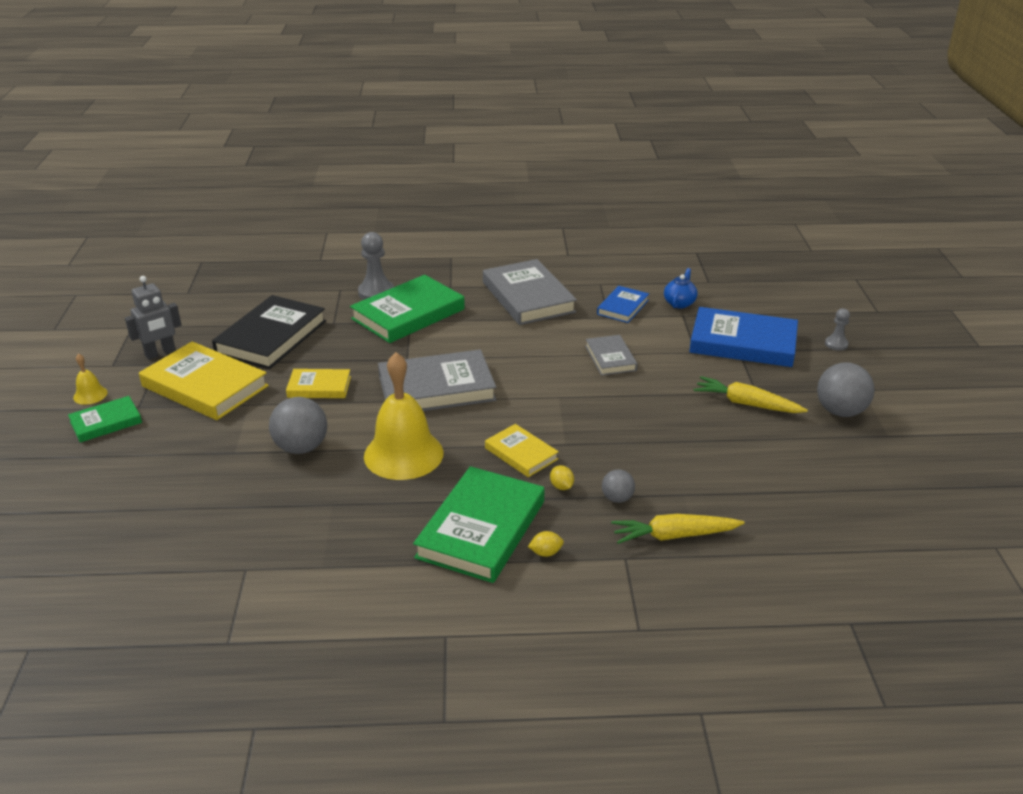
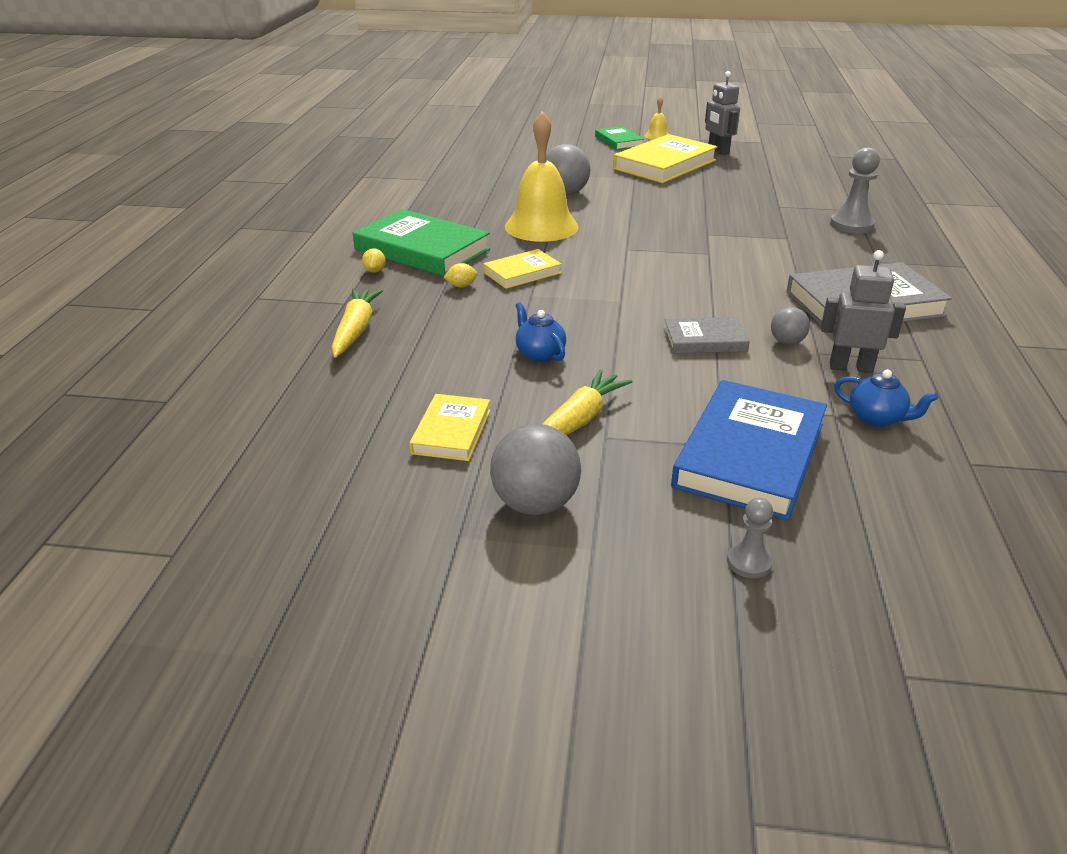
camera: 100 degrees right, 0 degrees up
black book [212,295,326,369] -> none
yellow book [286,369,351,398] -> yellow book moved to [409,394,490,461]
green book [350,275,465,343] -> none
grey book [378,349,496,411] -> none
blue book [597,286,649,323] -> grey robot [821,250,906,373]
grey ball [602,469,635,503] -> grey ball moved to [771,307,810,345]
none -> blue teapot [516,302,566,362]

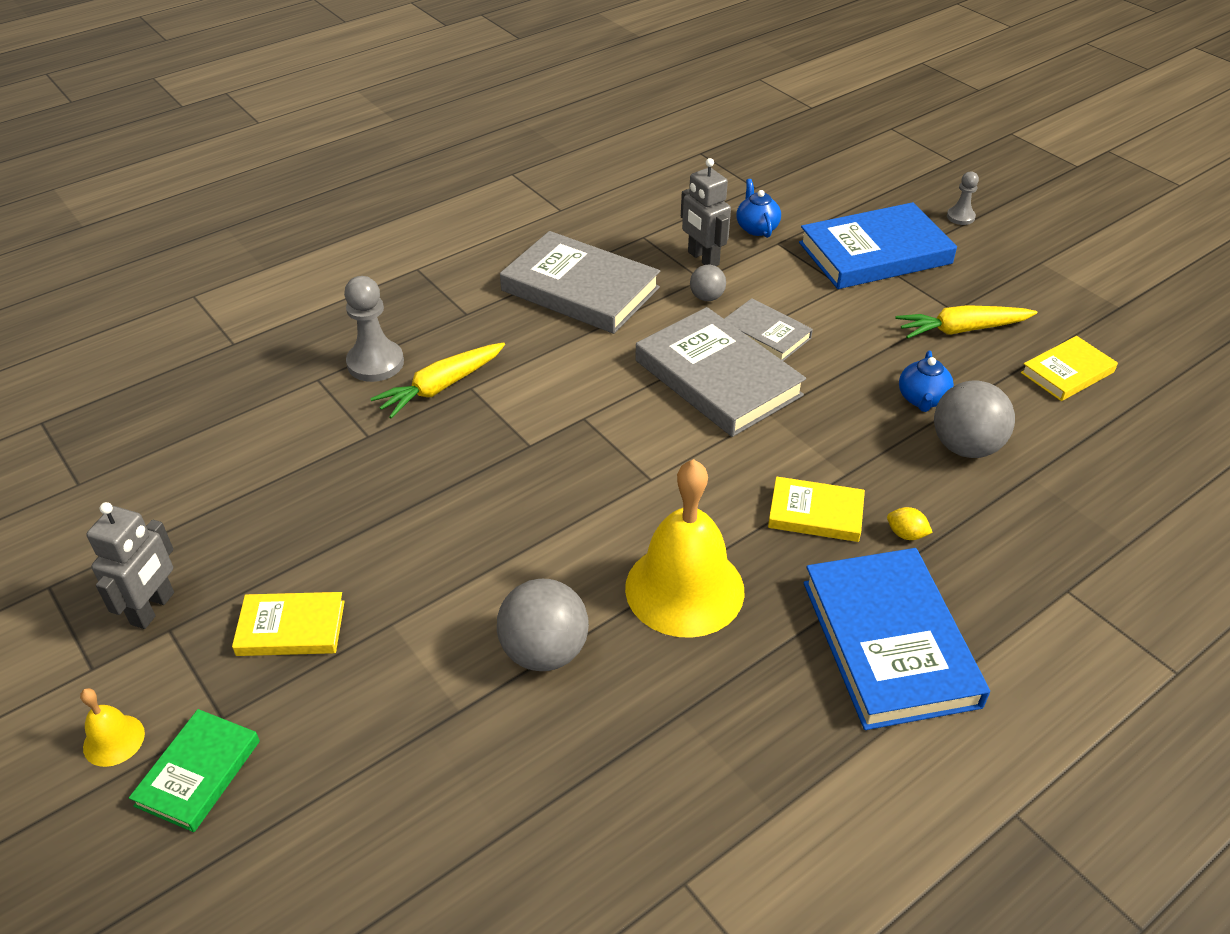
camera: 135 degrees left, 10 degrees up
yellow carrot [332,288,384,357] -> yellow carrot moved to [370,342,505,419]
green book [353,209,490,276] -> blue book [803,548,990,730]
yellow lemon [362,248,386,273] -> none
grey ball [490,424,581,515] -> grey ball moved to [934,380,1015,458]
yellow book [613,134,718,183] -> yellow book [232,592,345,656], size x0.54
none -> grey book [635,307,806,437]

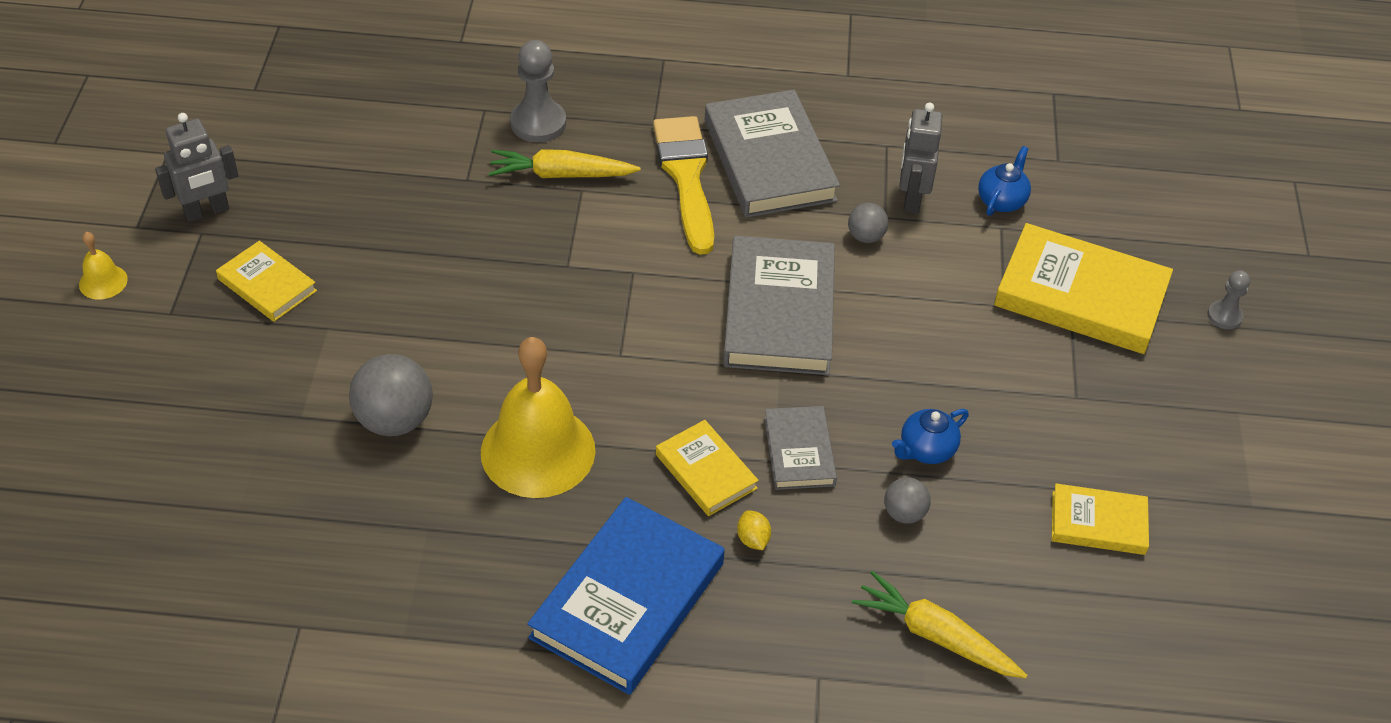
camera: 40 degrees right, 5 degrees up
green book [129,709,260,832] -> none
grey book [724,298,813,361] -> grey book moved to [764,406,837,490]
blue book [799,202,957,289] -> yellow book [994,223,1173,354]
yellow carrot [896,305,1037,339] -> yellow carrot moved to [852,571,1027,678]
grey ball [934,380,1015,458] -> grey ball [884,477,931,524], size x0.55
none -> yellow brush [653,116,714,255]

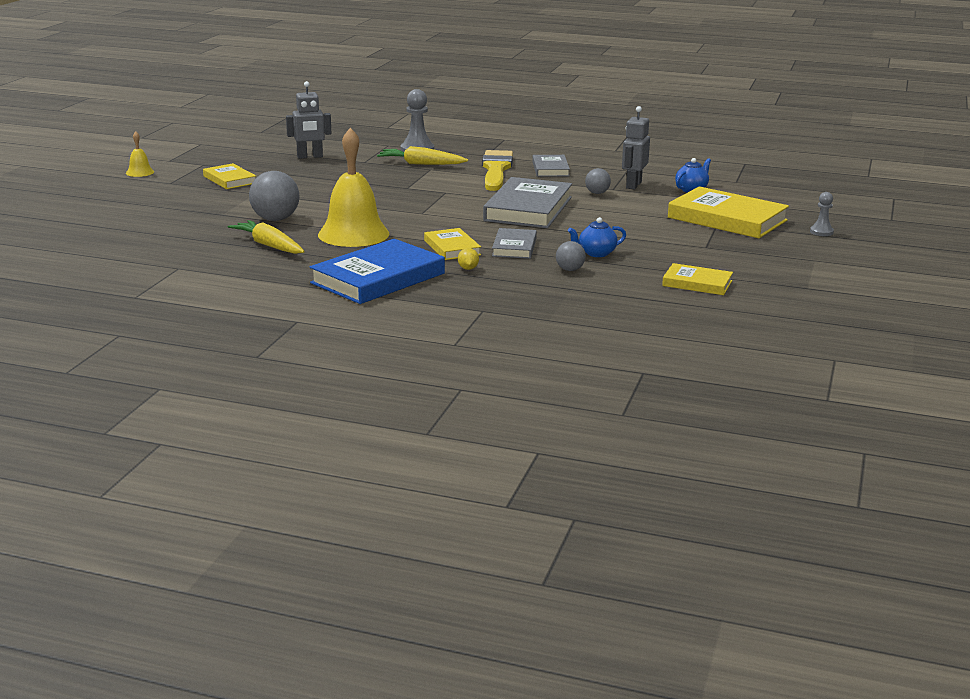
camera: 15 degrees right, 25 degrees down
grey robot [155,113,239,222] -> grey robot moved to [286,81,332,159]
grey book [705,90,840,218] -> grey book [532,155,570,177], size x0.54
yellow carrot [852,571,1027,678] -> yellow carrot moved to [228,220,305,254]

